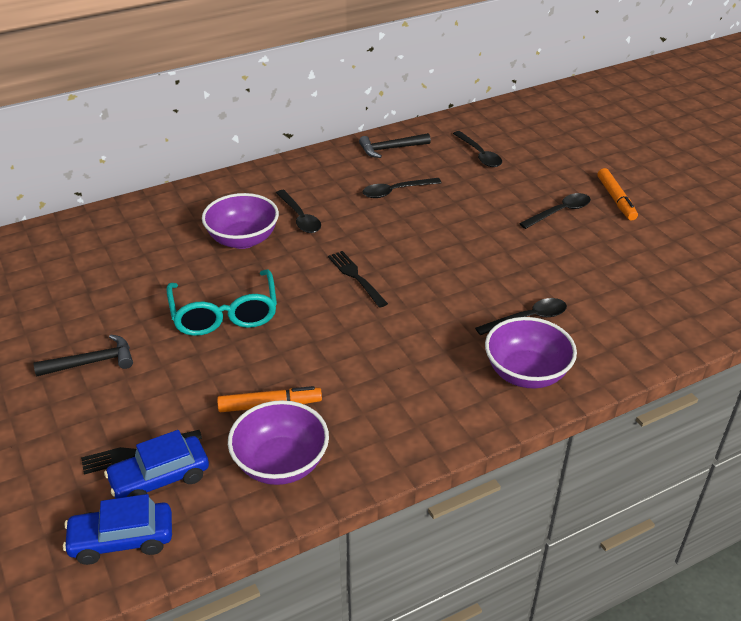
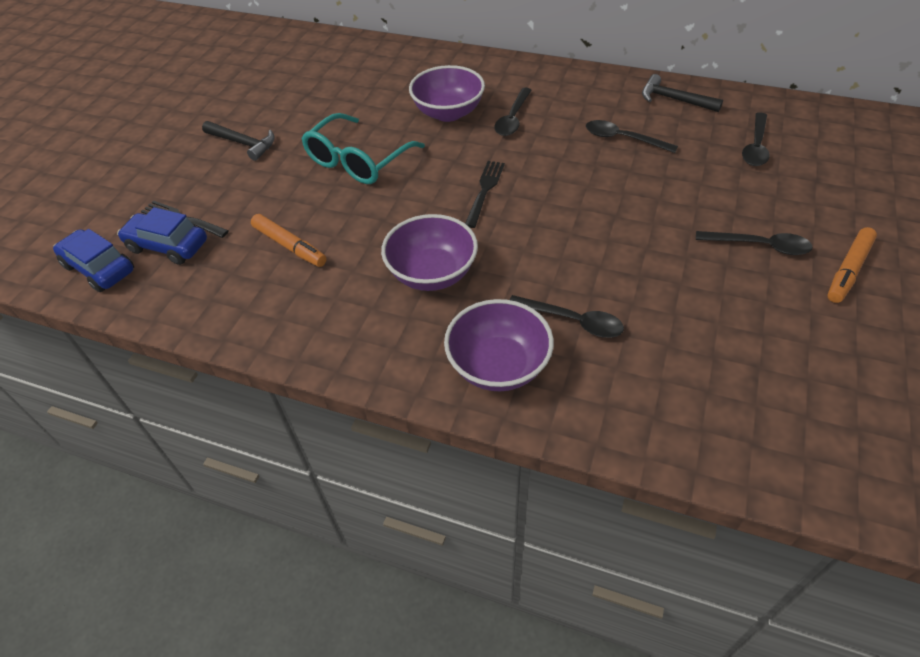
camera: 50 degrees right, 10 degrees up
purple bowl [228,400,329,485] -> purple bowl moved to [381,214,478,291]

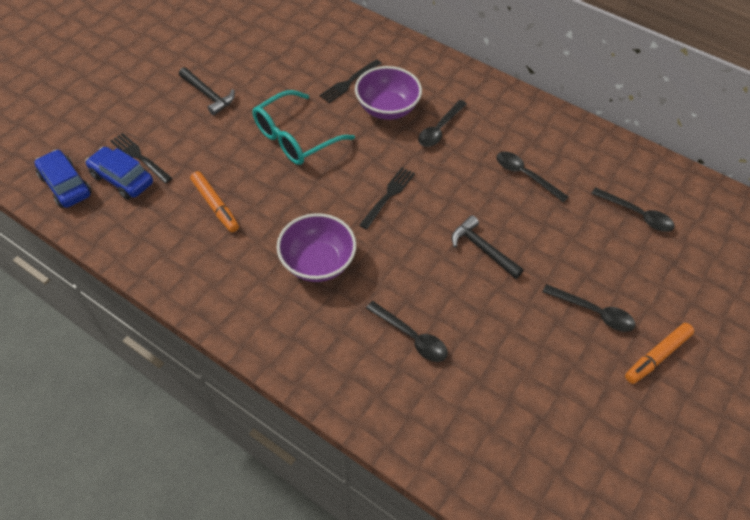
camera: 10 degrees right, 5 degrees up
purple bowl [444,299,554,391] -> none
black hammer [642,74,723,112] -> black hammer moved to [452,215,524,279]
black spoon [742,112,770,166] -> black spoon turned 90 degrees counterclockwise [591,187,675,232]
none -> black fork [319,59,382,103]

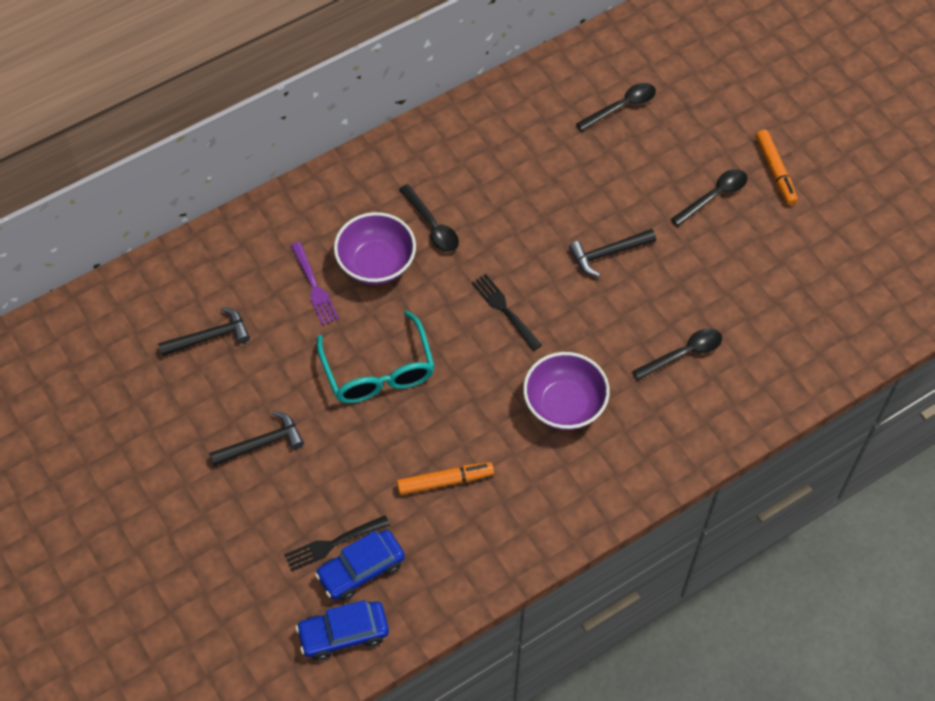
camera: 65 degrees left, 5 degrees up
black fork [319,59,382,103] -> purple fork [291,242,339,325]
black spoon [497,152,569,202] -> none
none -> black hammer [158,307,250,356]

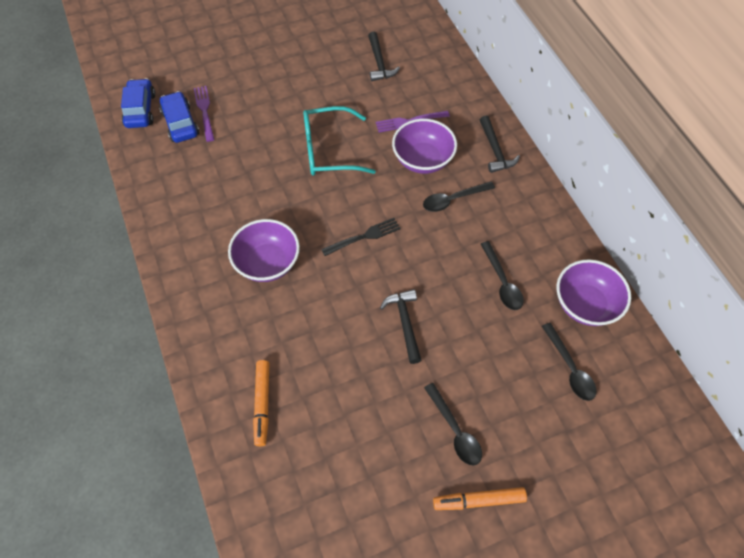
camera: 100 degrees right, 0 degrees up
black hammer [209,411,304,466] -> black hammer moved to [480,115,520,173]
black fork [284,515,390,571] -> purple fork [194,86,214,142]
orange marker [397,462,494,495] -> orange marker moved to [253,360,269,446]
black spoon [632,328,722,380] -> black spoon moved to [481,241,524,310]
none -> purple bowl [557,260,631,326]

